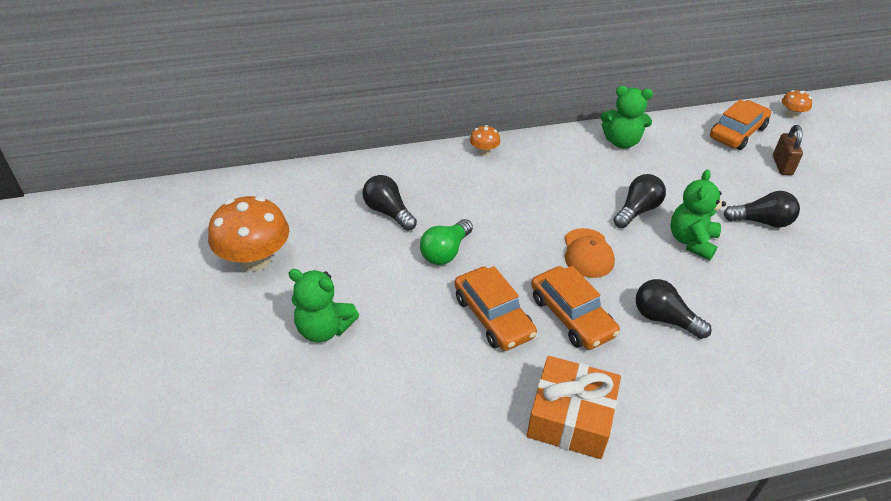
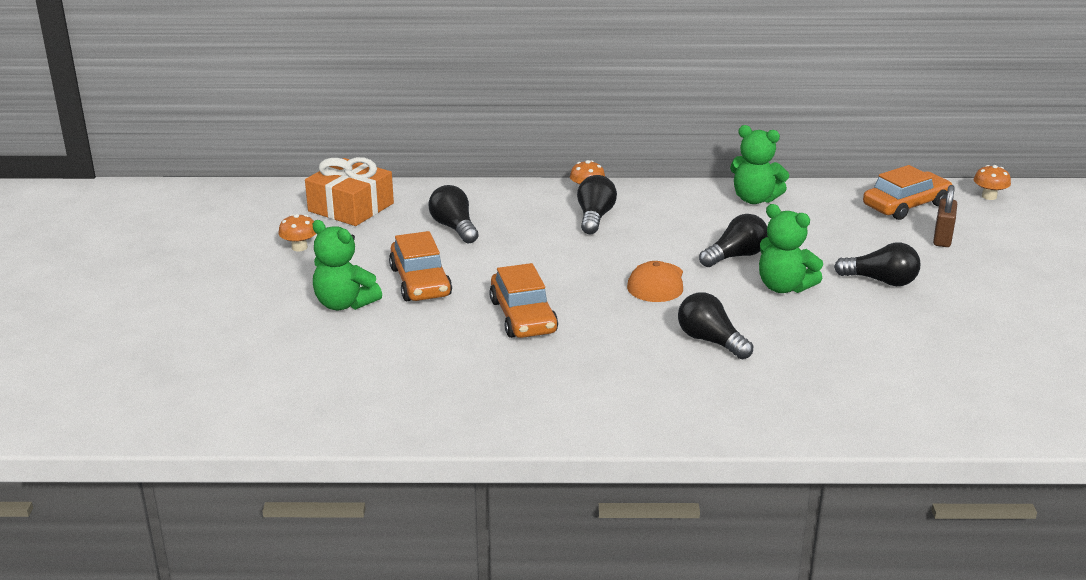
camera: 15 degrees right, 15 degrees down
orange mushroom [208,196,289,271] -> orange mushroom [278,214,316,251], size x0.47
green light bulb [420,219,473,265] -> none
orange gift [527,356,621,459] -> orange gift moved to [305,157,394,226]
orange car [531,266,620,350] -> orange car moved to [389,231,452,301]
green teddy bear [670,170,726,260] -> green teddy bear turned 90 degrees counterclockwise [759,204,823,293]
none -> black light bulb [577,175,617,234]

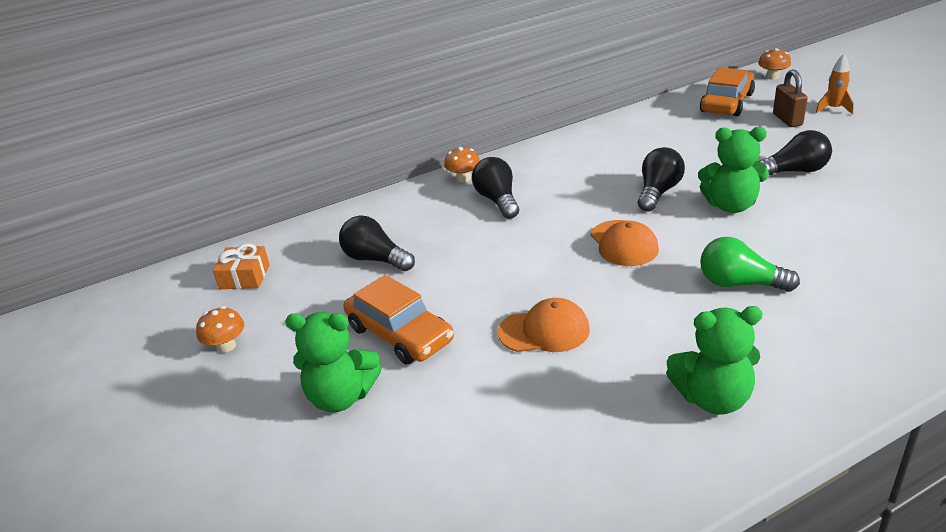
camera: 25 degrees left, 5 degrees up
orange gift [305,157,394,226] -> orange gift [213,244,270,289], size x0.57
orange car [489,263,558,338] -> orange cap [498,298,590,352]
black light bulb [678,292,753,359] -> green light bulb [700,237,800,292]
green teddy bear [730,125,789,204] -> green teddy bear moved to [666,306,763,415]
none -> orange rocket [816,54,854,115]

